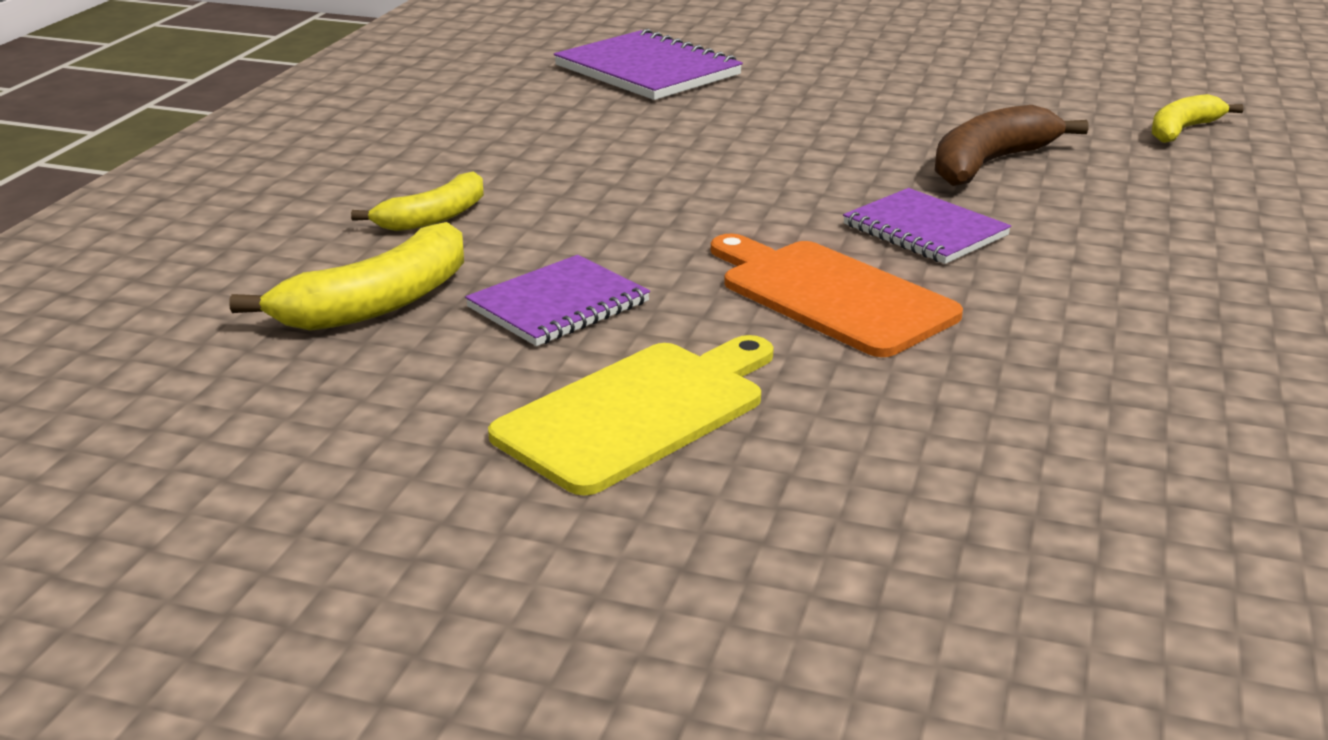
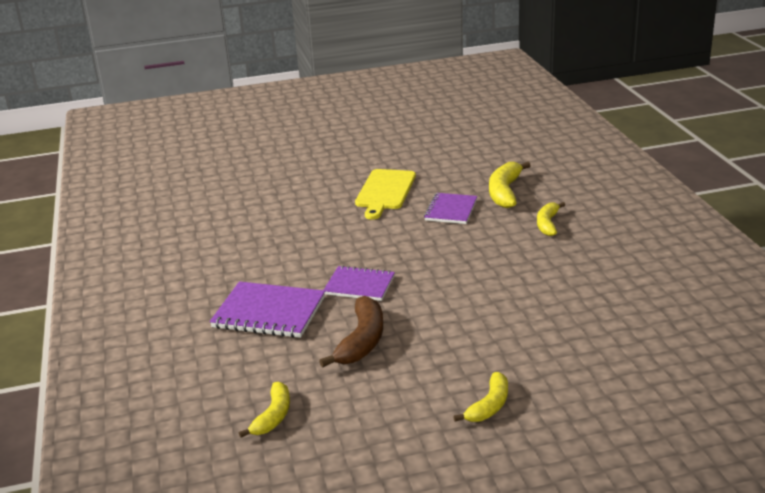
camera: 150 degrees right, 0 degrees up
purple notebook [554,29,743,100] -> purple notebook moved to [210,281,325,338]
orange cutting board [711,234,963,357] -> none
none -> yellow banana [453,372,508,422]

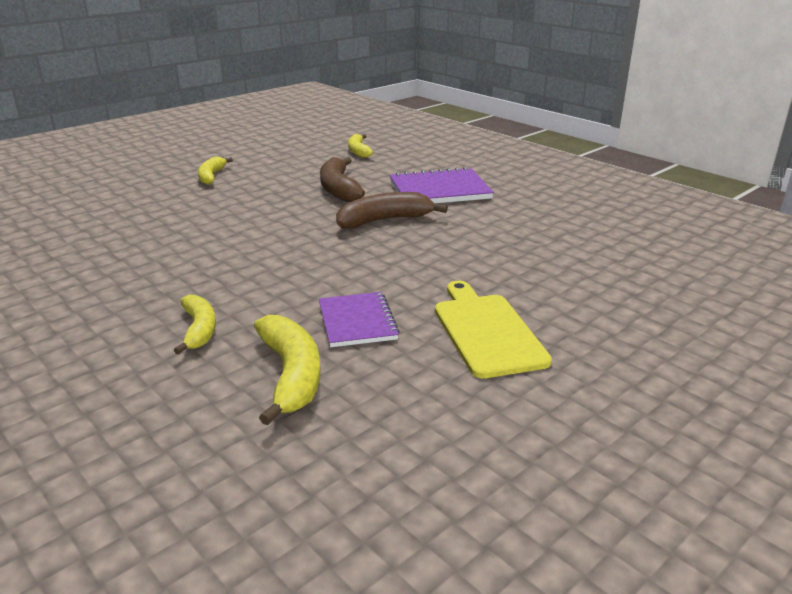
camera: 150 degrees right, 0 degrees up
purple notebook [324,265,395,301] -> brown banana [336,192,448,229]

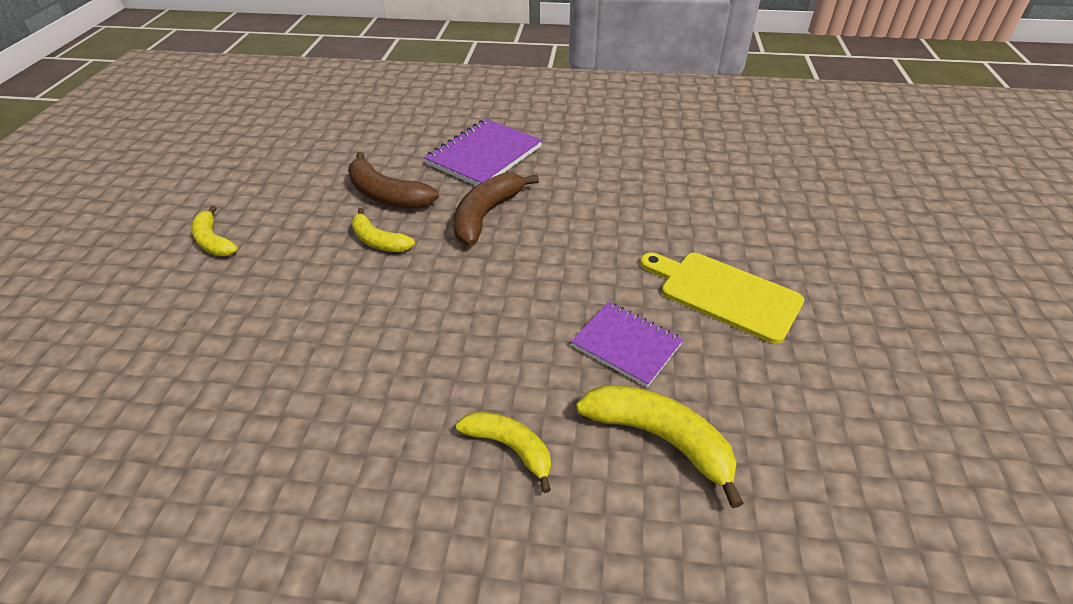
camera: 40 degrees left, 15 degrees up
yellow banana [348,134,373,158] -> yellow banana moved to [351,208,415,252]

